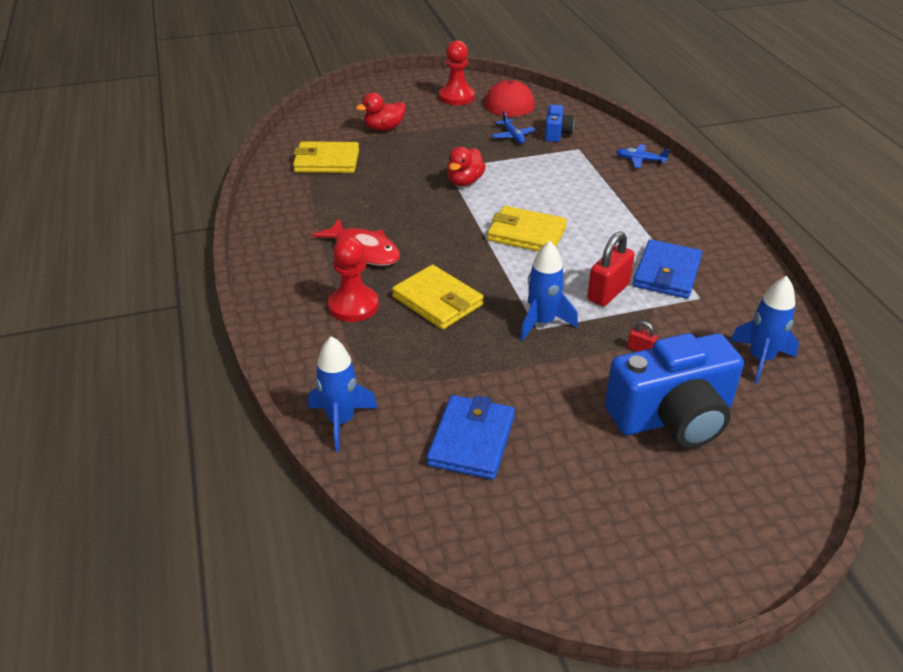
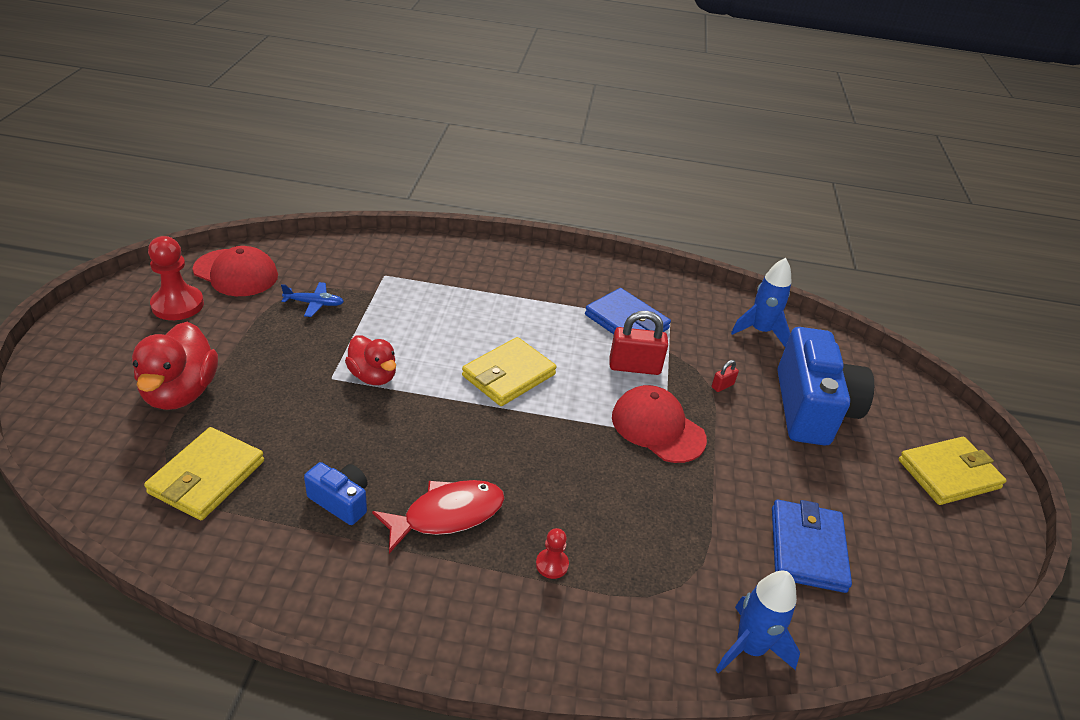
camera: 70 degrees left, 0 degrees up
red pawn [328,236,379,322] -> red pawn [536,528,569,579], size x0.51
red duck [356,92,406,131] -> red duck [132,322,218,410], size x1.53
yellow wallet [392,265,484,330] -> yellow wallet moved to [899,437,1007,505]
blue wallet [427,395,515,480] -> blue wallet turned 60 degrees clockwise [772,500,852,593]
blue rocket [520,241,578,341] -> red cap [612,385,707,463]
blue camera [545,105,574,142] -> blue camera moved to [304,462,368,525]
red padlock [587,231,635,306] -> red padlock turned 60 degrees counterclockwise [610,311,668,375]
blue plane [616,144,670,168] -> none

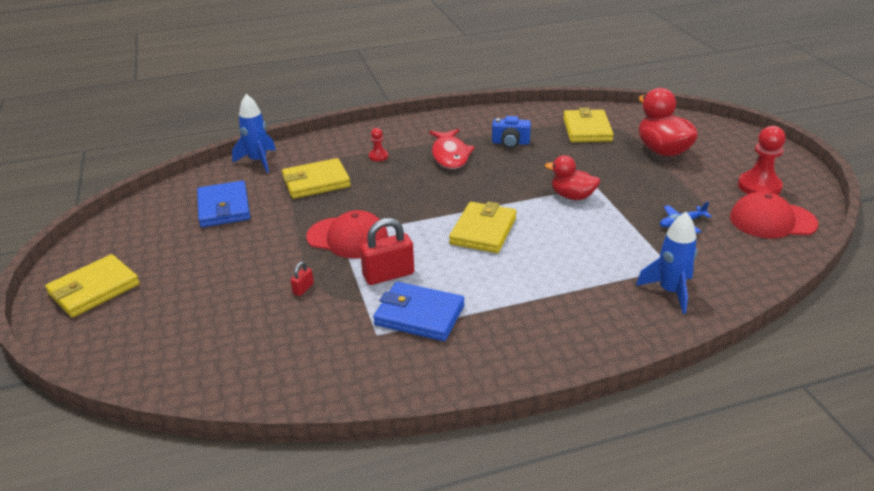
camera: 160 degrees right, 5 degrees down
red fish [372,480,505,553] -> red fish turned 45 degrees counterclockwise [429,129,475,169]
blue rocket [731,258,792,347] -> blue rocket moved to [636,212,697,314]
blue camera [778,327,874,446] -> none
none -> yellow wallet [282,158,351,199]

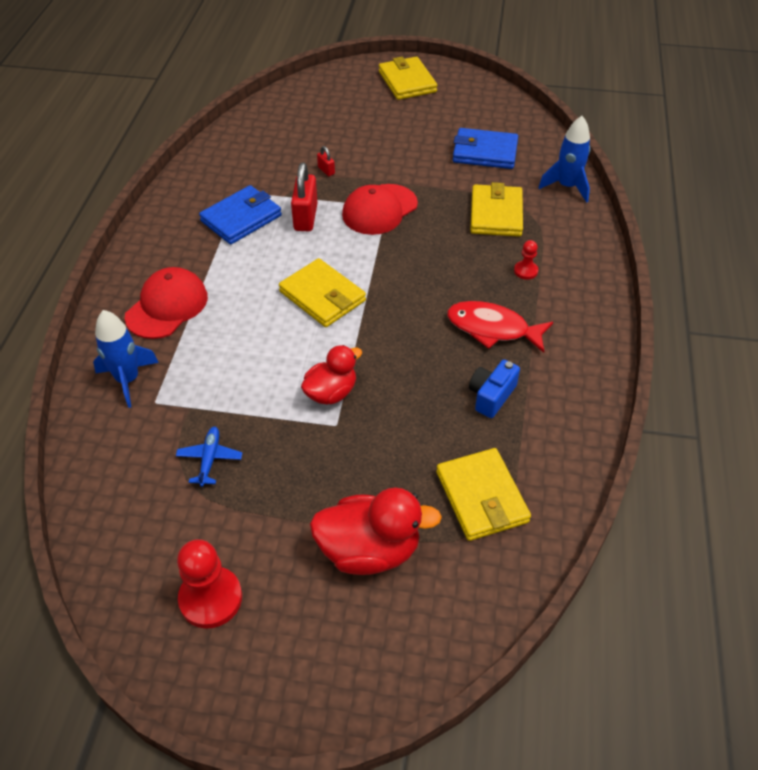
camera: 115 degrees right, 15 degrees up
yellow wallet [563,107,614,142] -> yellow wallet turned 45 degrees clockwise [436,448,531,541]
red cap [730,191,819,239] -> red cap moved to [125,267,208,339]

